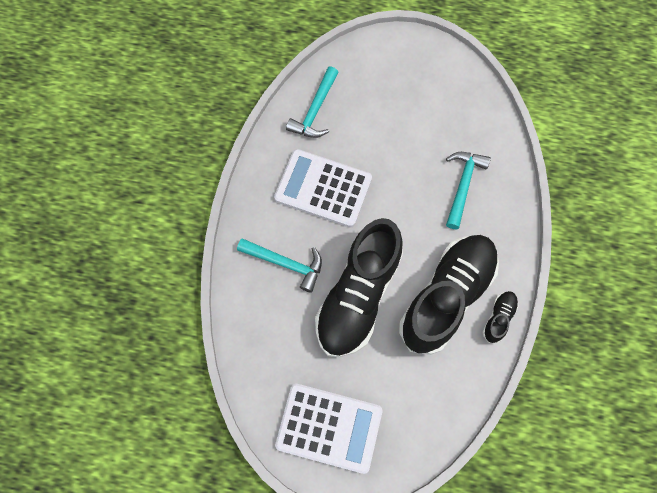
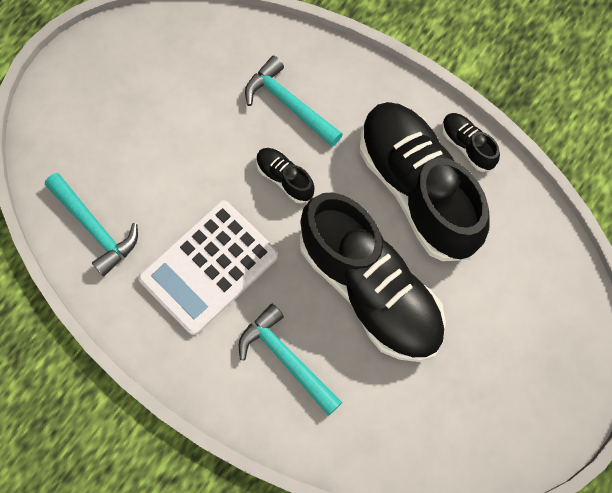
camera: 65 degrees left, 0 degrees up
turquoise hammer [237,238,322,292] -> turquoise hammer turned 90 degrees counterclockwise [239,304,342,416]
white calculator [275,384,382,474] -> none
none -> black shoe [256,148,315,204]

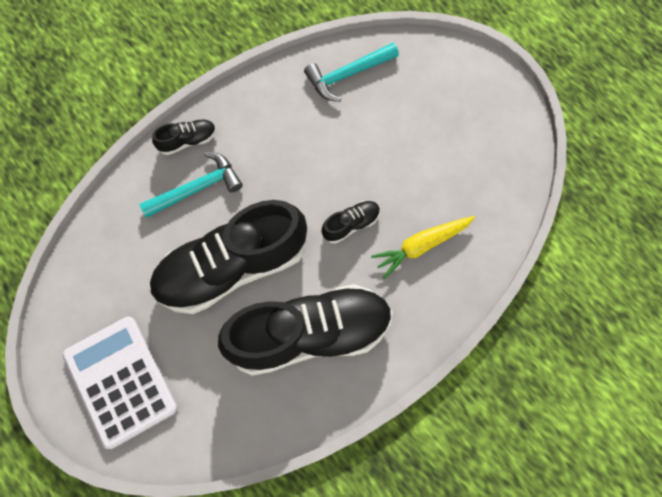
camera: 105 degrees right, 0 degrees up
white calculator [138,200,278,335] -> white calculator moved to [62,317,178,449]
turquoise hammer [245,56,343,147] -> yellow carrot [371,216,475,279]
black shoe [442,113,500,172] -> black shoe moved to [152,119,216,155]

